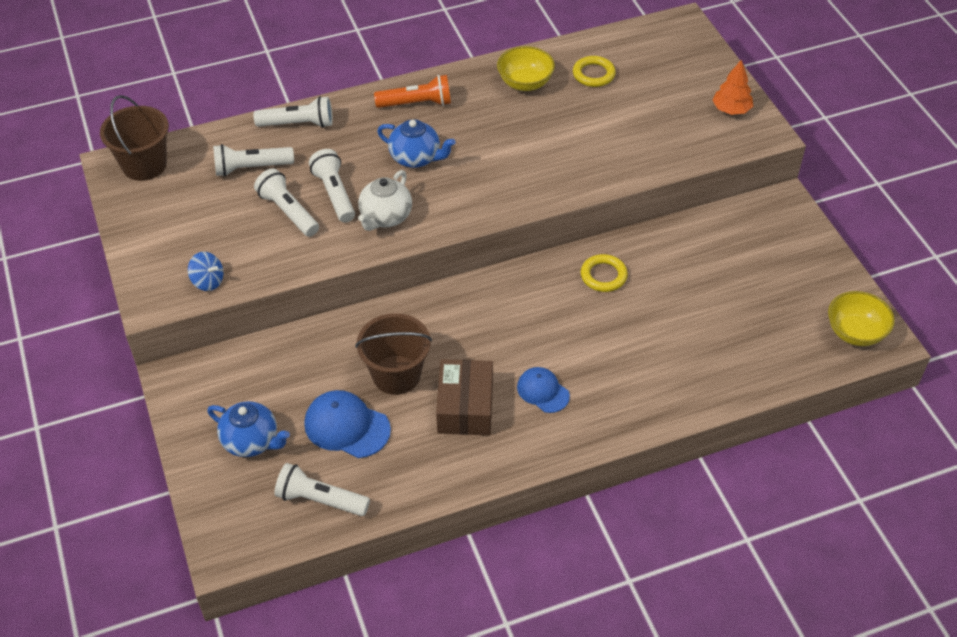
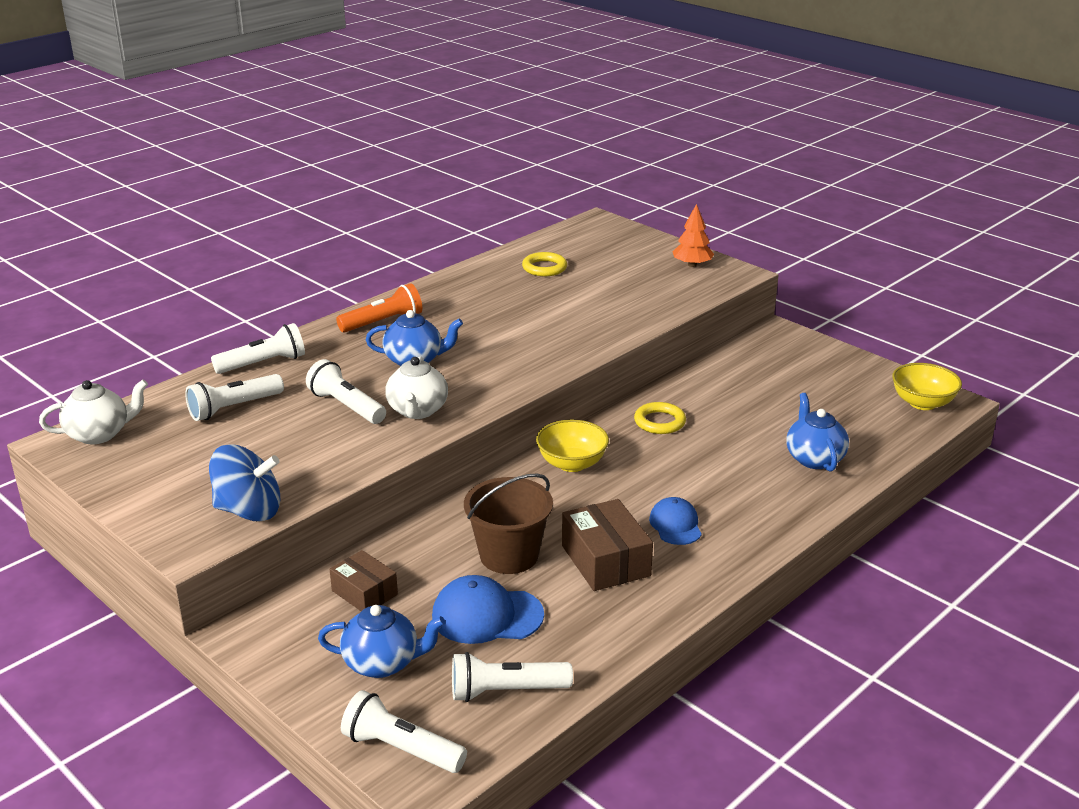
camera: 25 degrees left, 20 degrees down
brown bucket [100,95,169,181] -> white teapot [39,380,148,445]
blue spinning top [188,252,223,291] -> blue spinning top [209,444,280,521], size x1.74
white flashlight [254,169,319,237] -> white flashlight moved to [341,690,467,773]
yellow bowl [497,46,555,91] -> yellow bowl moved to [536,419,609,472]
blue cap [517,367,570,413] -> blue cap turned 60 degrees clockwise [649,497,702,545]
none -> brown box [330,550,398,611]
none -> blue teapot [786,393,849,472]

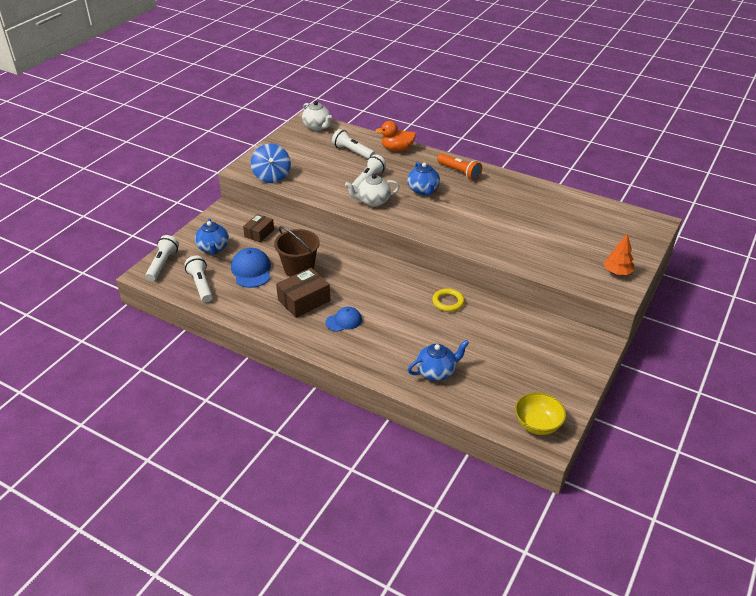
camera: 75 degrees right, 10 degrees up
white flashlight [211,323,305,374] -> orange duck [375,121,416,151]
yellow ring [522,252,567,276] -> none
yellow bowl [536,419,609,472] -> none

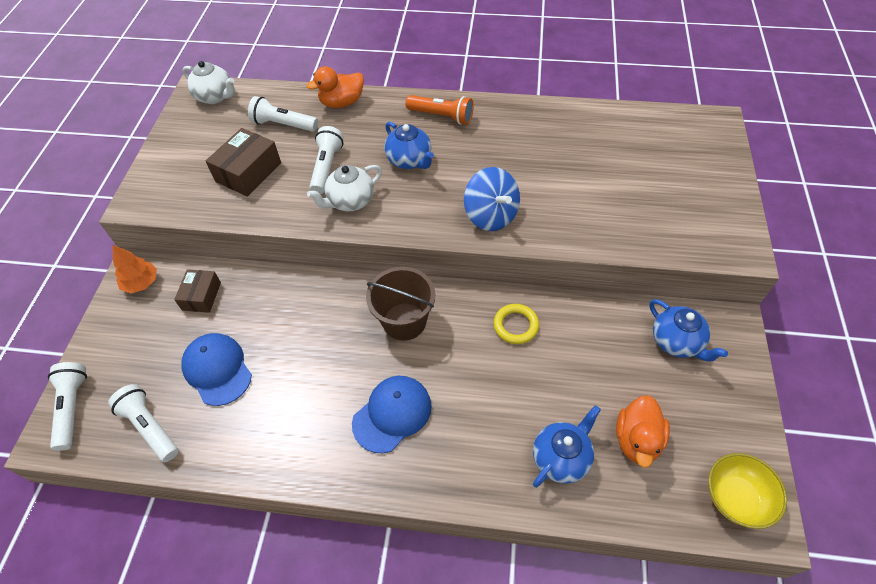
camera: 20 degrees left, 15 degrees up
blue teapot [195,218,229,255] -> blue teapot moved to [649,299,728,362]
blue spinning top [251,144,291,183] -> blue spinning top moved to [464,167,520,231]
brown bucket [274,226,320,277] -> brown bucket moved to [366,267,435,341]
brown box [276,268,330,318] -> brown box moved to [206,128,281,197]
blue cap [326,307,362,332] -> blue cap [352,376,432,453], size x1.54
orange tree [604,234,634,275] -> orange tree moved to [112,245,157,293]
none -> orange duck [616,395,670,468]

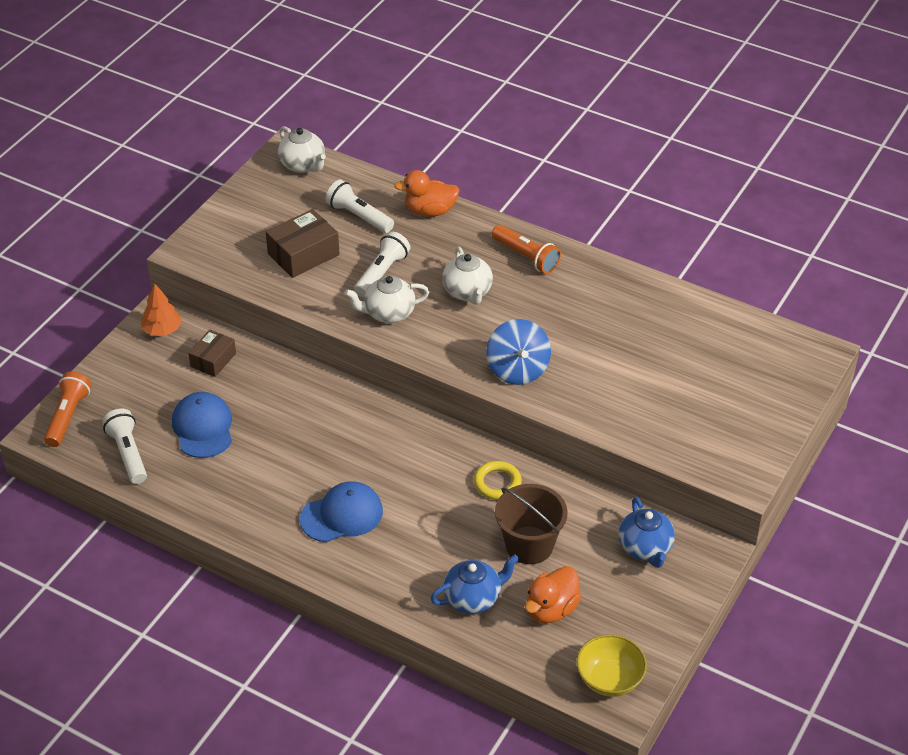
camera: 20 degrees right, 10 degrees down
white flashlight [48,362,87,451] -> orange flashlight [44,372,91,447]
brown bucket [366,267,435,341] -> brown bucket moved to [495,484,568,564]
blue teapot [384,122,434,169] -> white teapot [442,246,493,305]

